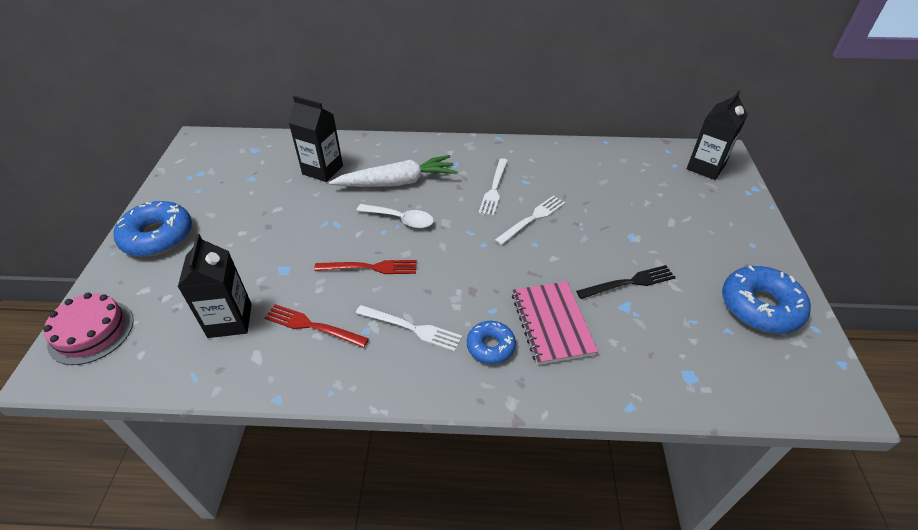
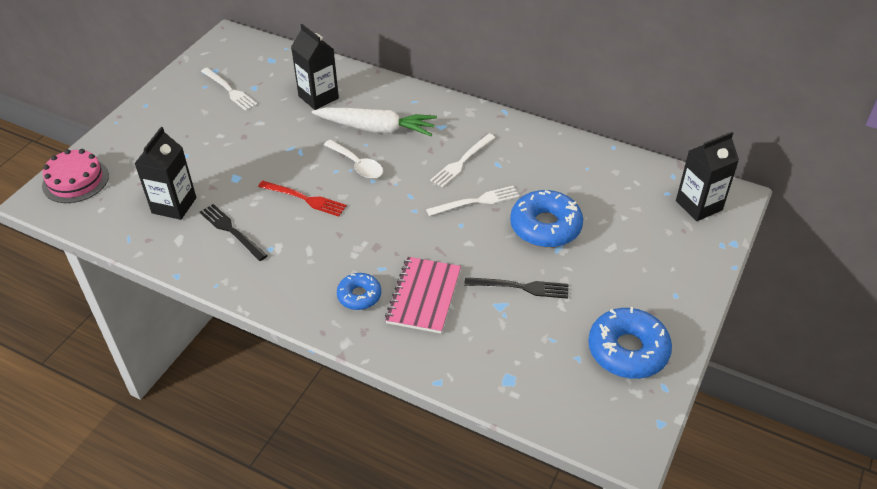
camera: 25 degrees right, 0 degrees up
blue donut [114,201,192,257] -> blue donut moved to [510,190,583,248]
red fork [264,304,369,348] -> black fork [200,204,268,261]
white fork [356,305,462,352] -> white fork moved to [201,68,258,111]

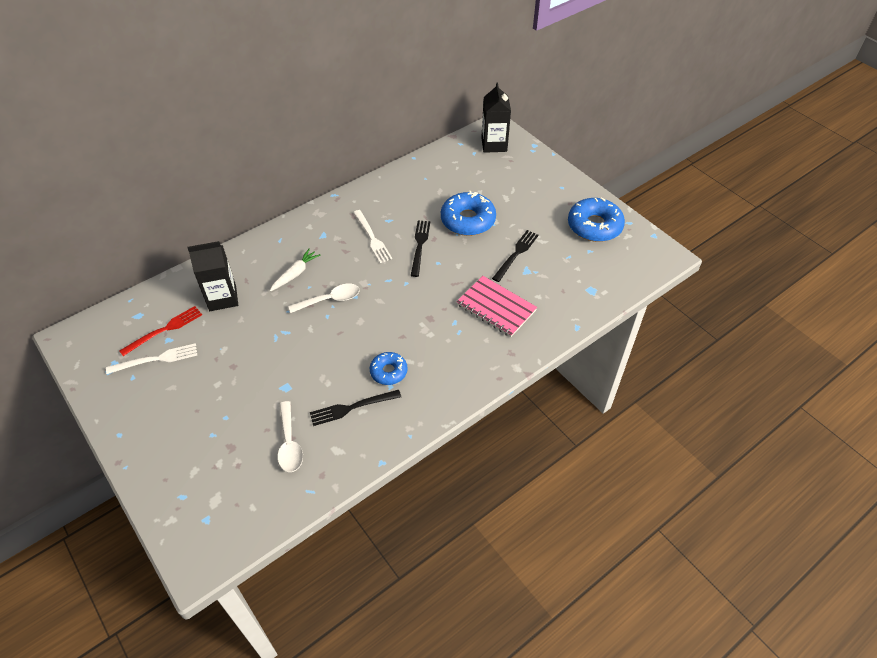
camera: 65 degrees left, 5 degrees up
pink cake [42,149,109,203] -> none
black carton [134,127,196,220] -> white spoon [277,401,303,472]
red fork [258,181,347,217] -> red fork moved to [120,306,202,356]
white carrot [312,108,437,136] -> white carrot [270,248,320,292], size x0.57
blue donut [337,273,381,310] -> blue donut moved to [370,352,408,385]
white fork [426,186,519,216] -> black fork [411,220,430,277]

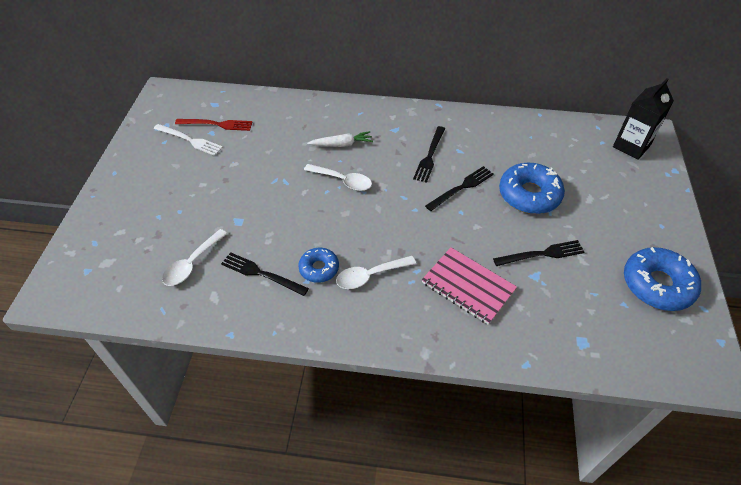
camera: 45 degrees right, 0 degrees up
black carton [187,241,238,311] -> none
white fork [353,210,392,263] -> black fork [413,126,445,183]
pink notebook [456,276,537,337] -> pink notebook turned 45 degrees counterclockwise [422,247,517,325]
none -> white spoon [336,256,416,289]

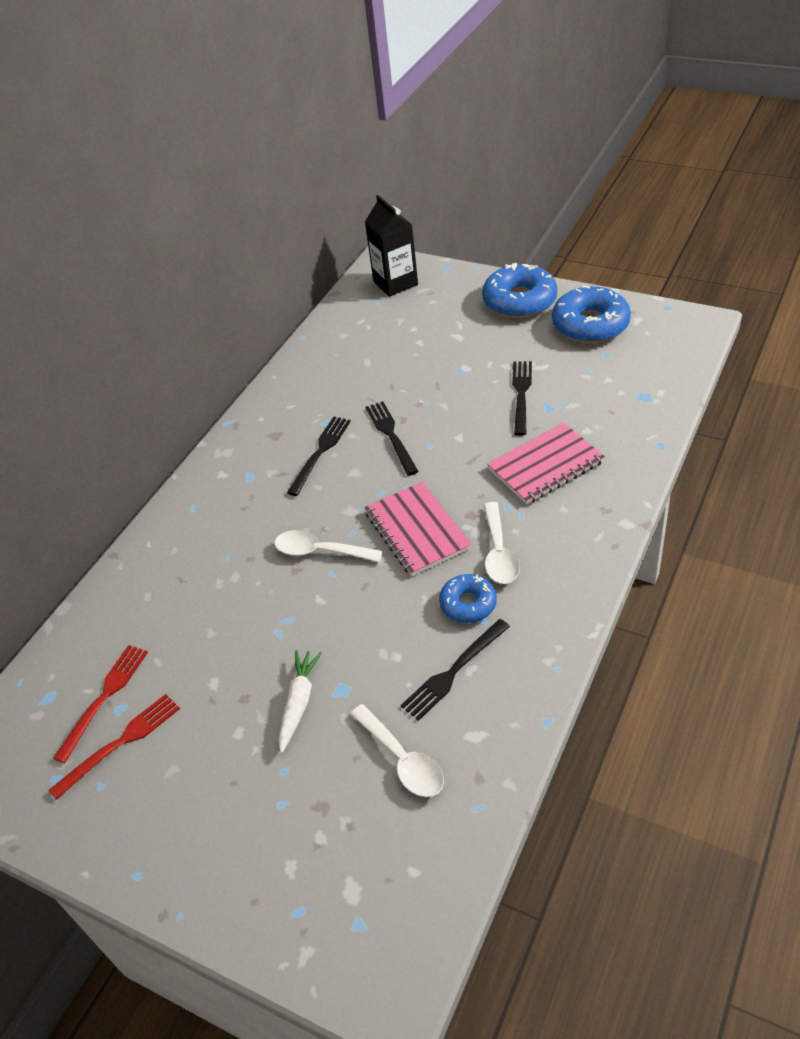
camera: 65 degrees left, 5 degrees down
white fork [154,124,223,156] -> red fork [48,694,180,800]
white spoon [304,164,372,191] -> white spoon turned 120 degrees counterclockwise [275,530,383,562]
white carrot [307,131,373,147] -> white carrot moved to [279,650,322,753]
black fork [413,126,445,183] -> black fork turned 105 degrees counterclockwise [287,416,351,496]
blue donut [499,163,565,214] -> blue donut moved to [482,263,557,318]
none -> pink notebook [364,482,472,576]

